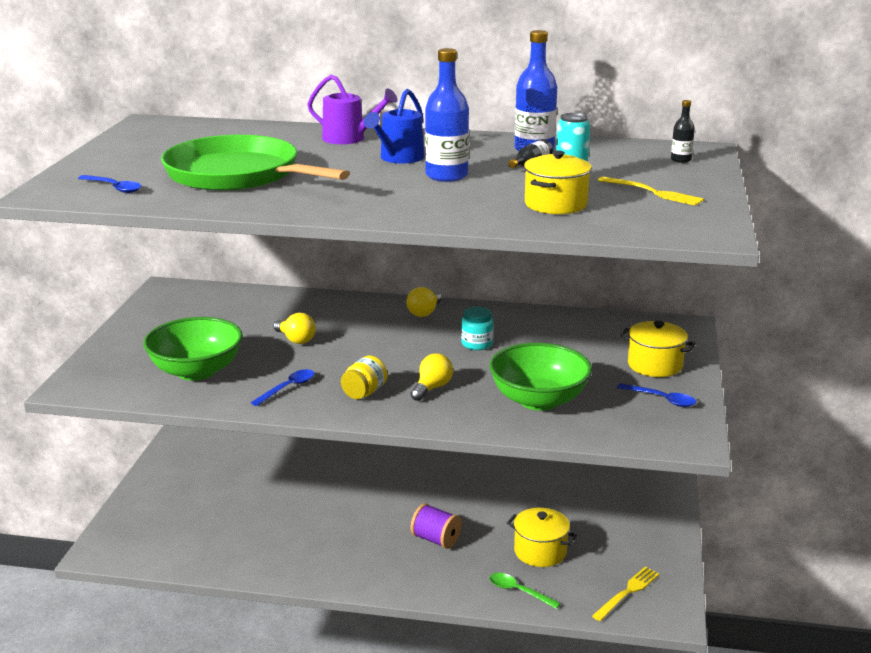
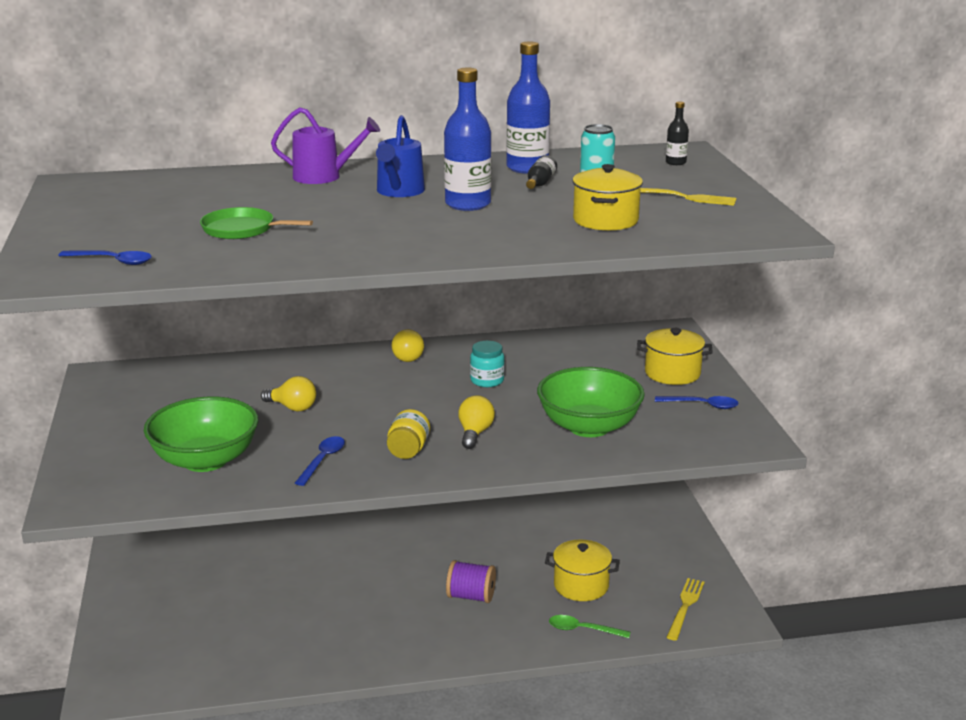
camera: 20 degrees left, 0 degrees up
green pan [161,135,350,191] -> green pan [200,207,313,239], size x0.47

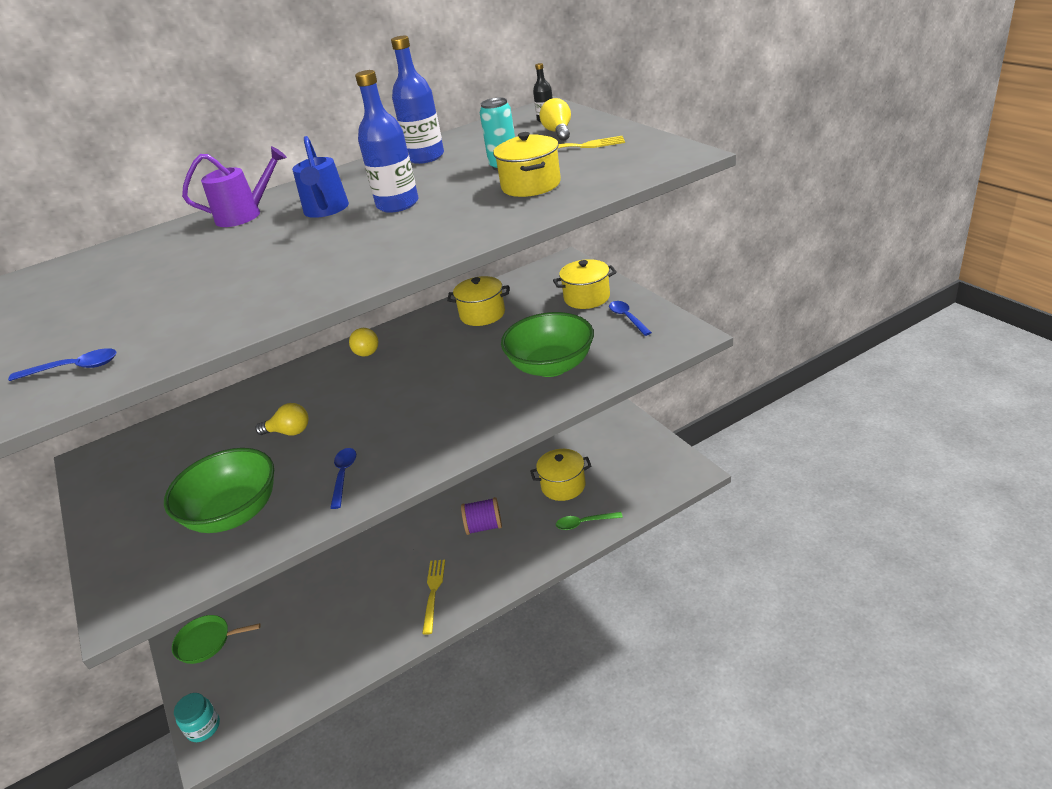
camera: 15 degrees left, 10 degrees up
green pan [200,207,313,239] -> green pan moved to [172,615,261,664]
yellow jar [387,409,430,459] -> none
yellow light bulb [458,395,495,449] -> yellow light bulb moved to [539,98,571,141]
turquoise jar [470,341,505,387] -> turquoise jar moved to [174,693,220,742]
black bottle [526,155,557,189] -> none
blue spoon [655,396,739,409] -> blue spoon turned 105 degrees counterclockwise [609,301,652,336]
yellow fork [667,578,705,641] -> yellow fork moved to [422,560,445,635]
none -> yellow pot [447,276,509,326]

